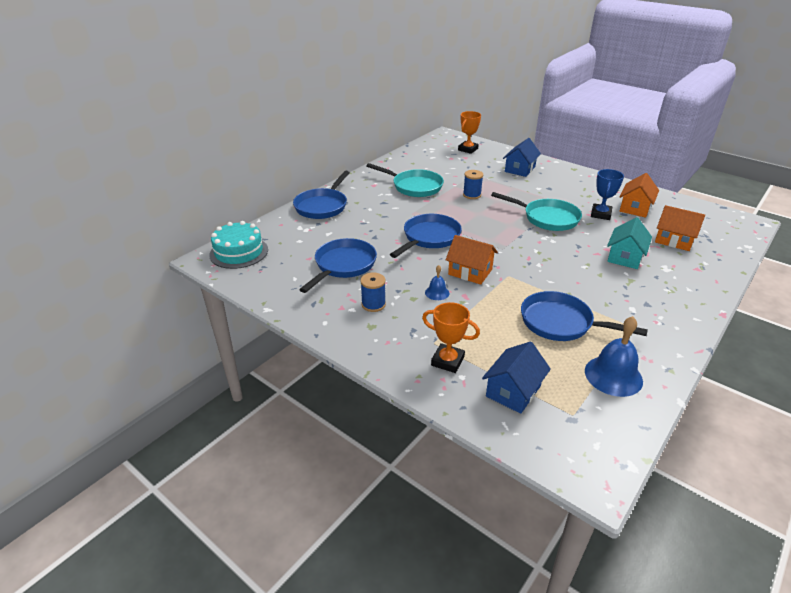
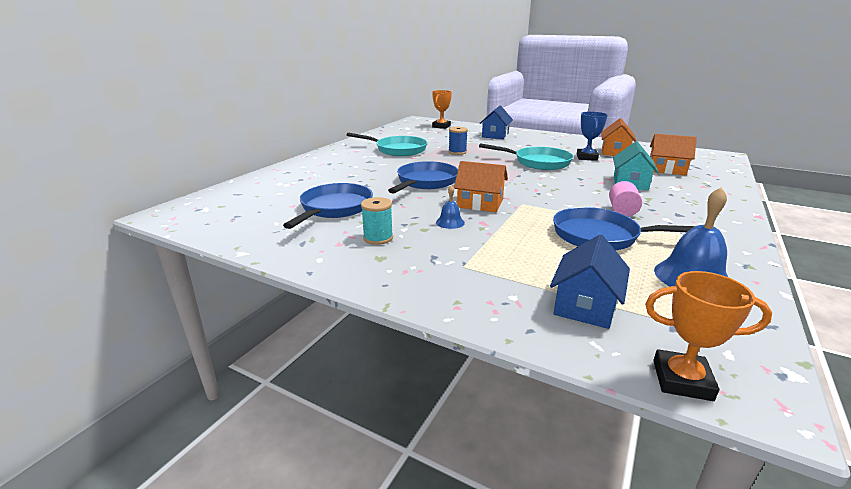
camera: 10 degrees left, 10 degrees down
turquoise cake [209,221,268,269] -> none
blue pan [293,171,350,219] -> none
blue spool [360,273,386,312] -> turquoise spool [361,197,393,245]
orange trophy [422,302,480,373] -> orange trophy moved to [645,271,772,401]
none -> pink cylinder [609,181,642,216]

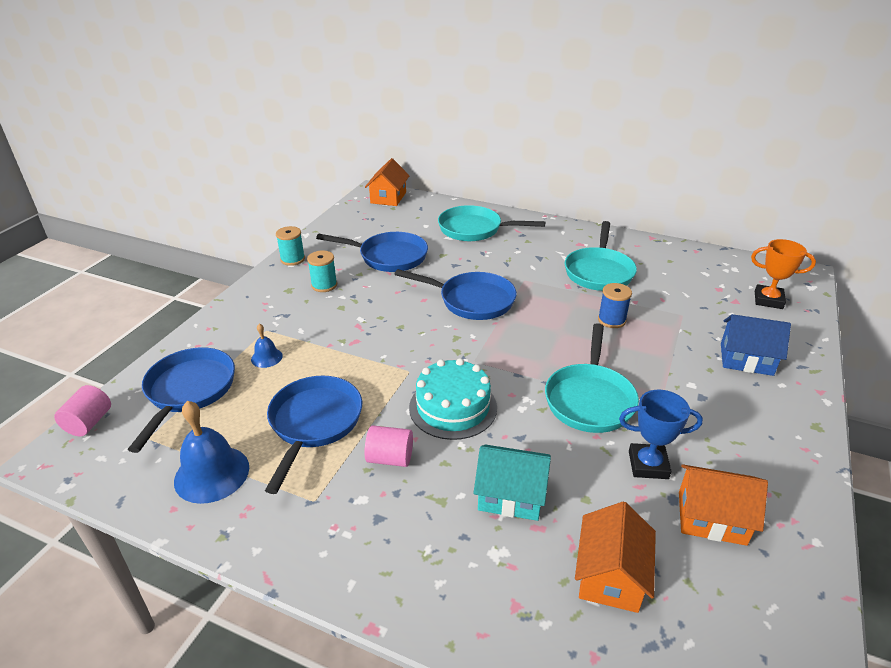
camera: 85 degrees right, 10 degrees up
blue bell [436,185,465,229] -> blue bell moved to [251,324,283,368]
orange house [454,161,508,212] -> orange house moved to [365,158,410,206]
blue house [550,235,630,329] -> blue pan [128,347,235,453]
orange trophy [645,271,772,401] -> pink cylinder [54,385,111,436]
none -> turquoise spool [276,226,305,266]
none -> turquoise cake [409,358,497,440]
none -> turquoise pan [438,205,545,241]

